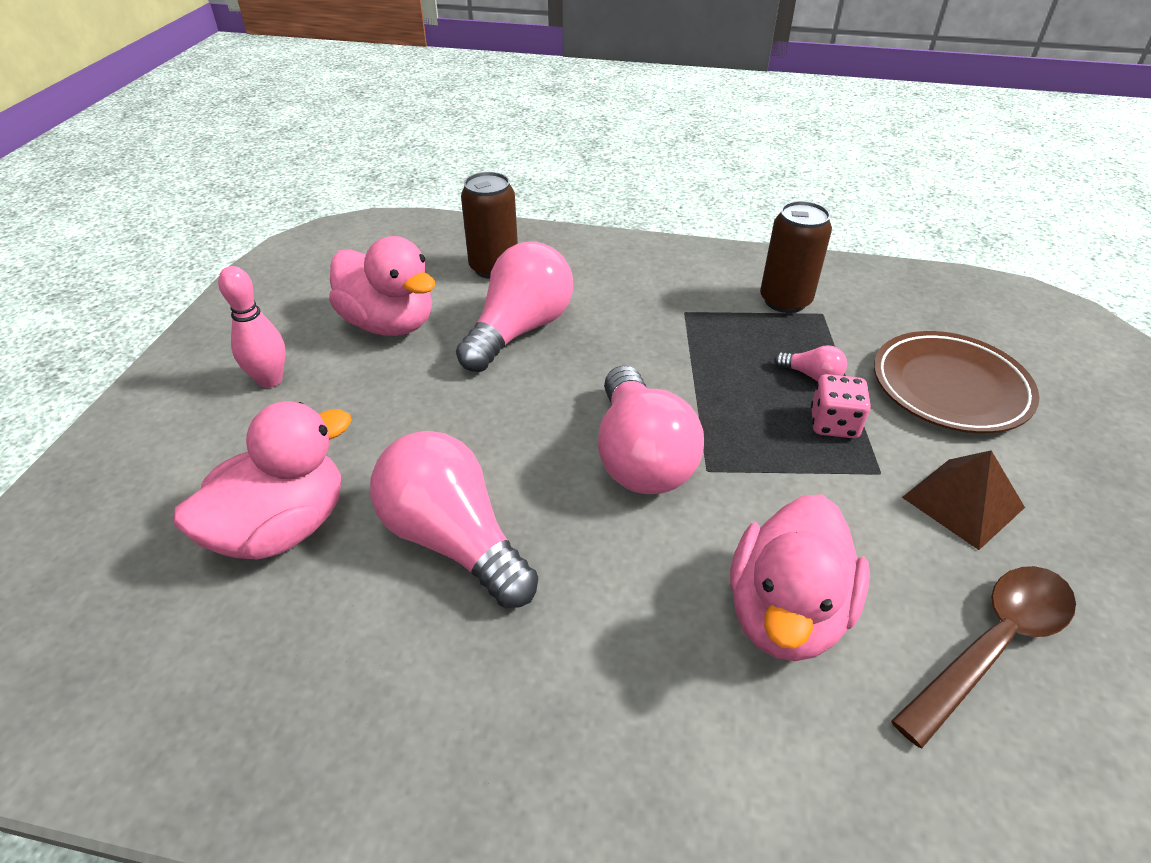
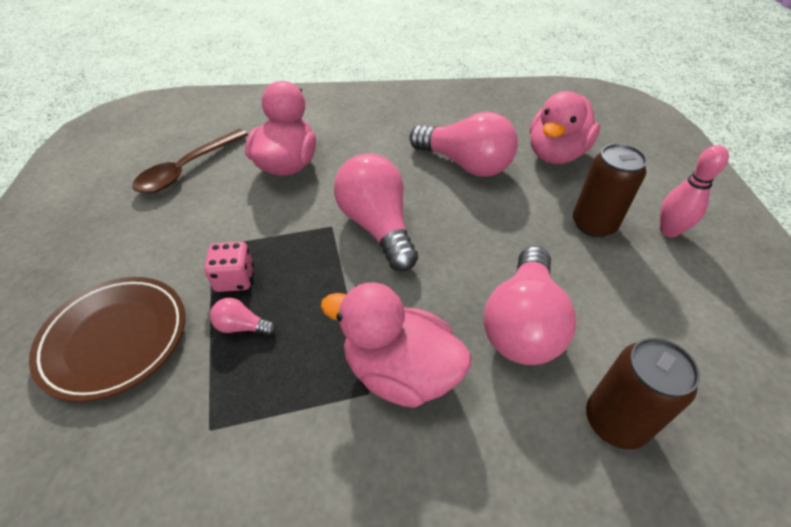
camera: 165 degrees right, 5 degrees up
pink duck [329,236,435,336] -> pink duck moved to [321,282,471,408]
brown can [760,201,832,313] -> brown can moved to [573,143,647,237]
brown pyramid [902,450,1025,550] -> none

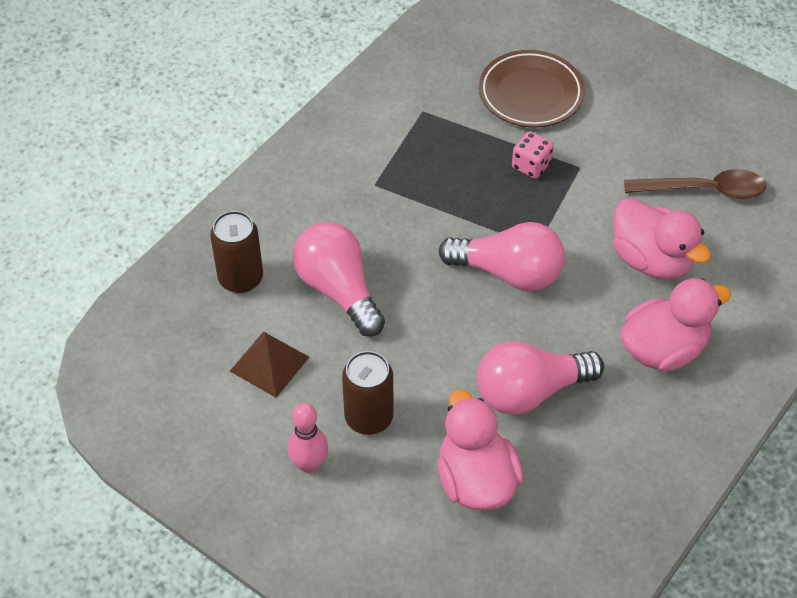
camera: 130 degrees right, 5 degrees up
brown spoon [132,129,248,193] -> brown spoon turned 105 degrees clockwise [624,169,766,199]
pink light bulb [210,298,276,336] -> none
pink duck [321,282,471,408] -> pink duck moved to [620,278,731,372]
none -> brown pyramid [230,331,309,398]

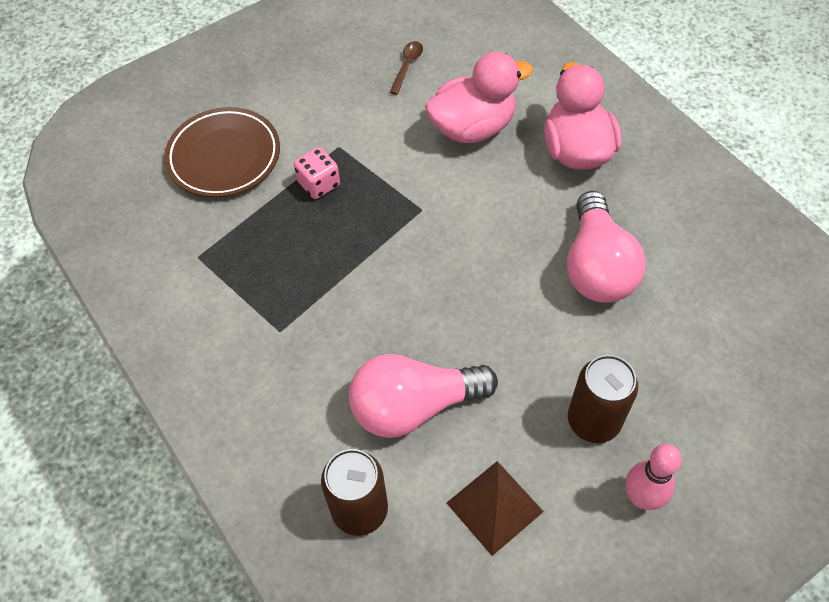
camera: 70 degrees left, 5 degrees up
pink duck [437,390,523,511] -> none
pink light bulb [438,222,565,291] -> none
brown spoon [624,169,766,199] -> brown spoon [390,41,423,95], size x0.53

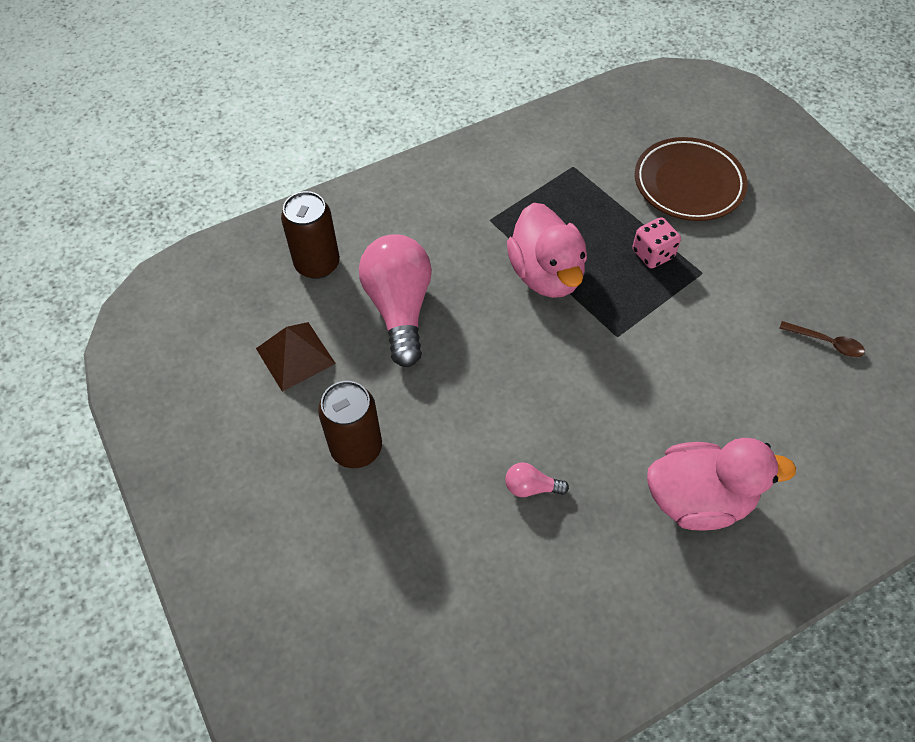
camera: 95 degrees right, 0 degrees up
pink duck [425,52,533,143] -> pink duck moved to [507,203,587,298]
pink light bulb [567,191,646,303] -> pink light bulb [505,462,569,497], size x0.43
pink bowling pin [625,444,682,510] -> none

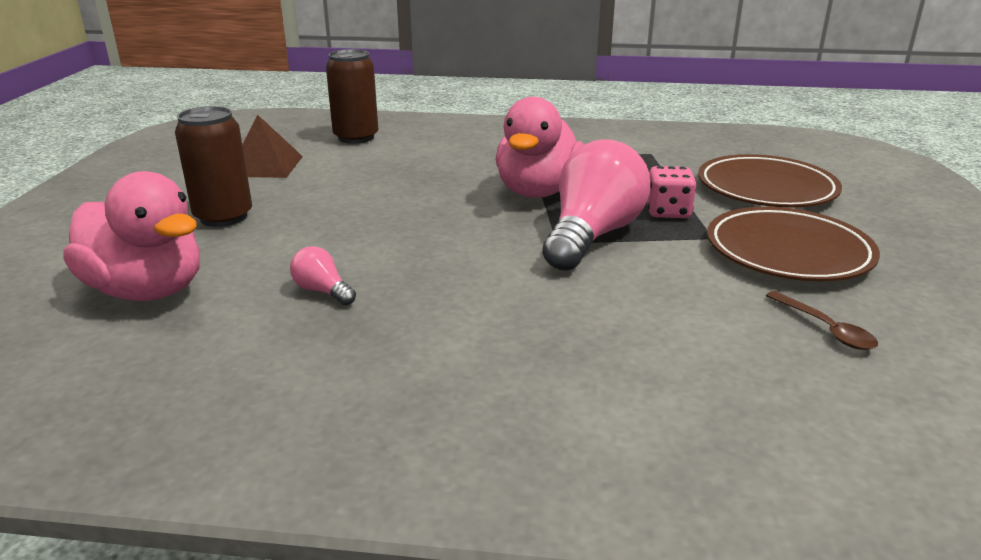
camera: 35 degrees right, 30 degrees down
pink light bulb [359,234,432,367] -> pink light bulb moved to [542,139,650,271]
pink duck [647,438,796,531] -> pink duck moved to [64,171,200,301]
none -> brown plate [707,207,880,281]

